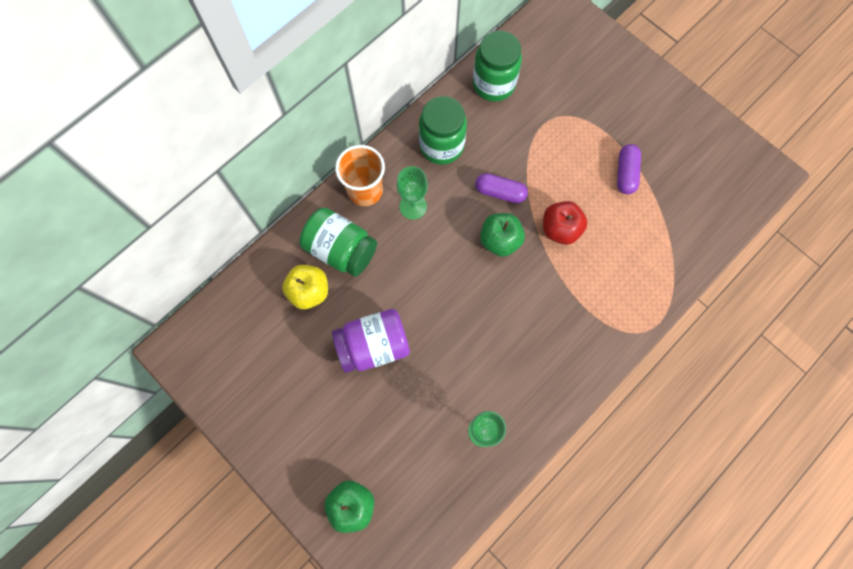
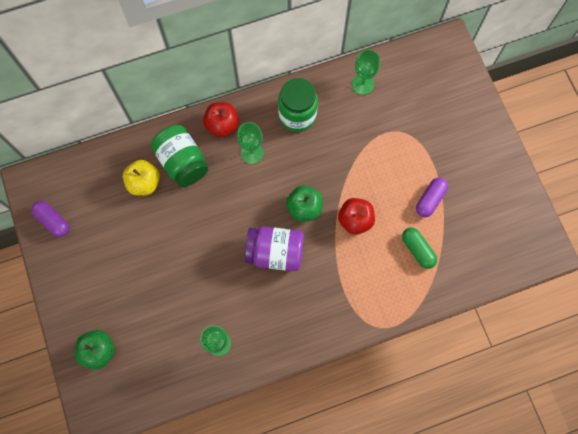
camera: 25 degrees right, 0 degrees up
purple jar [332,309,410,373] -> purple jar moved to [245,227,304,271]
orange cup [335,145,385,206] -> red apple [203,102,239,137]
green jar [473,30,522,102] -> green goblet [352,49,380,95]
purple capsule [475,173,528,203] -> purple capsule moved to [31,201,69,237]
none -> green capsule [402,227,437,269]

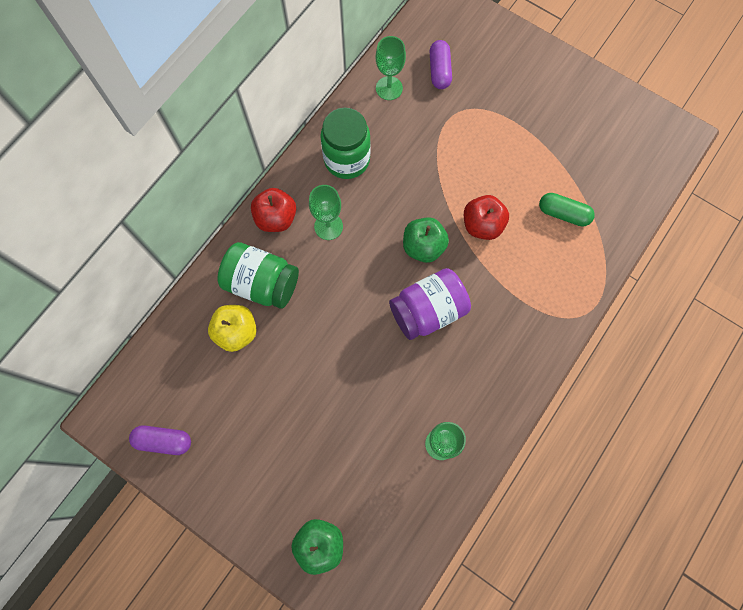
camera: 35 degrees left, 0 degrees up
purple capsule [416,177,448,217] -> purple capsule moved to [429,40,452,89]

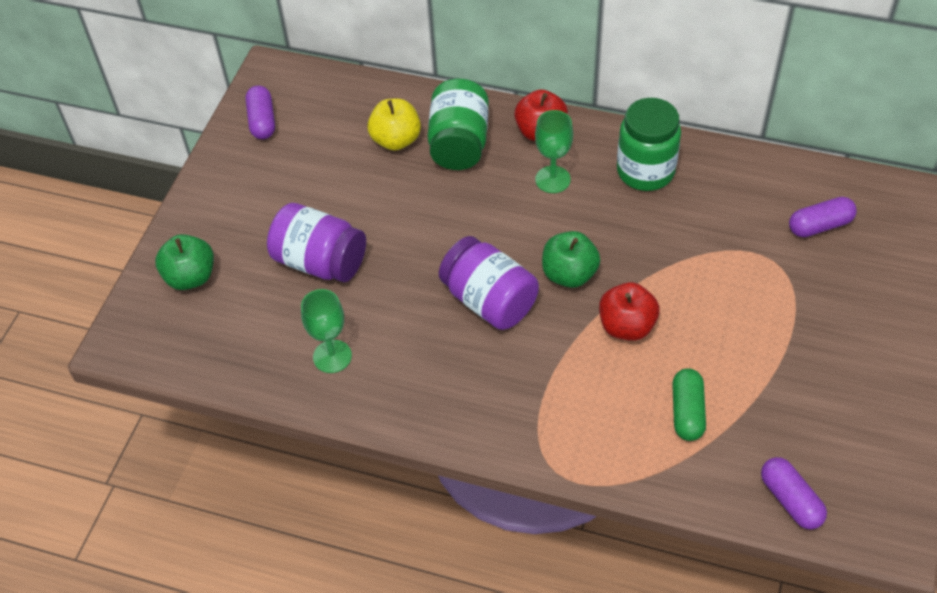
camera: 75 degrees right, 20 degrees down
green goblet [376,36,406,100] -> none
none -> purple jar [267,203,366,282]
none -> purple capsule [761,457,827,529]

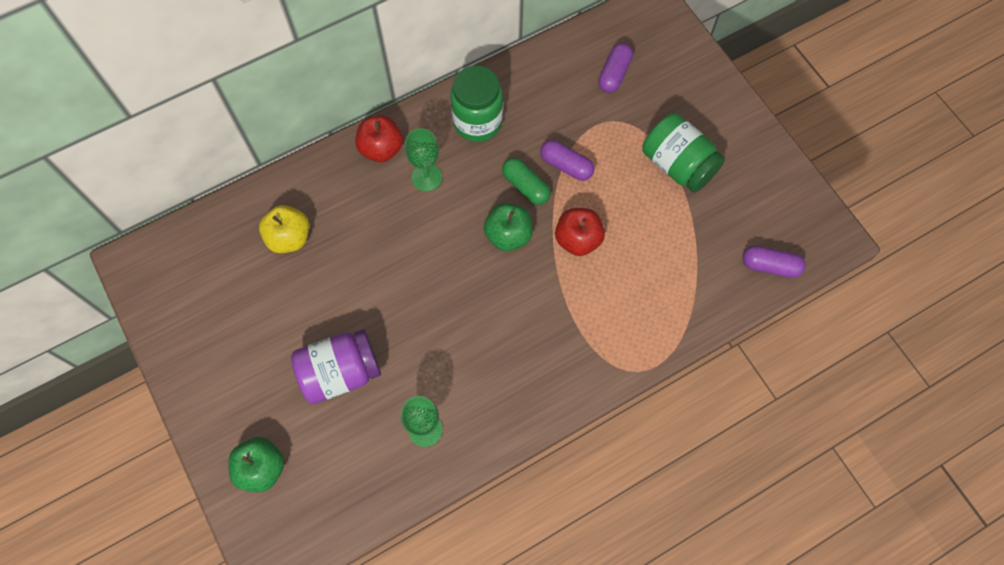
camera: 50 degrees left, 15 degrees up
purple capsule [246,86,275,139] -> purple capsule moved to [540,140,594,181]
green jar [428,79,489,170] -> green jar moved to [642,113,725,193]
purple jar [439,236,539,330] -> none
green capsule [672,368,706,441] -> green capsule moved to [502,158,551,205]

